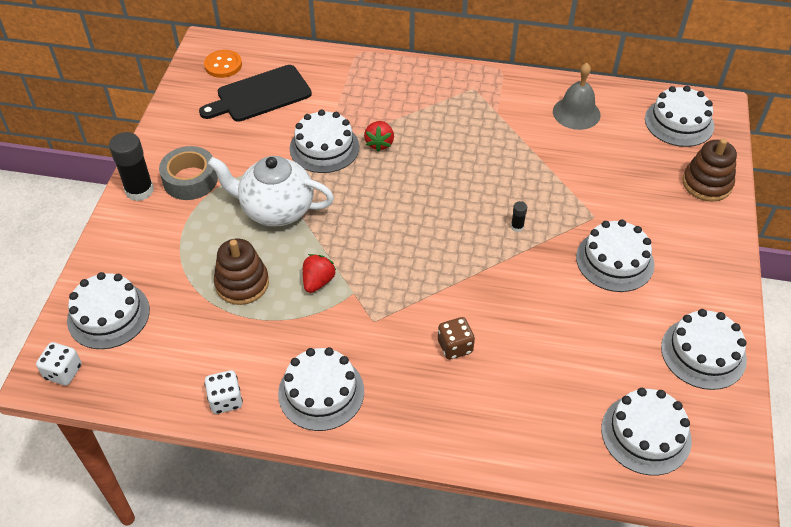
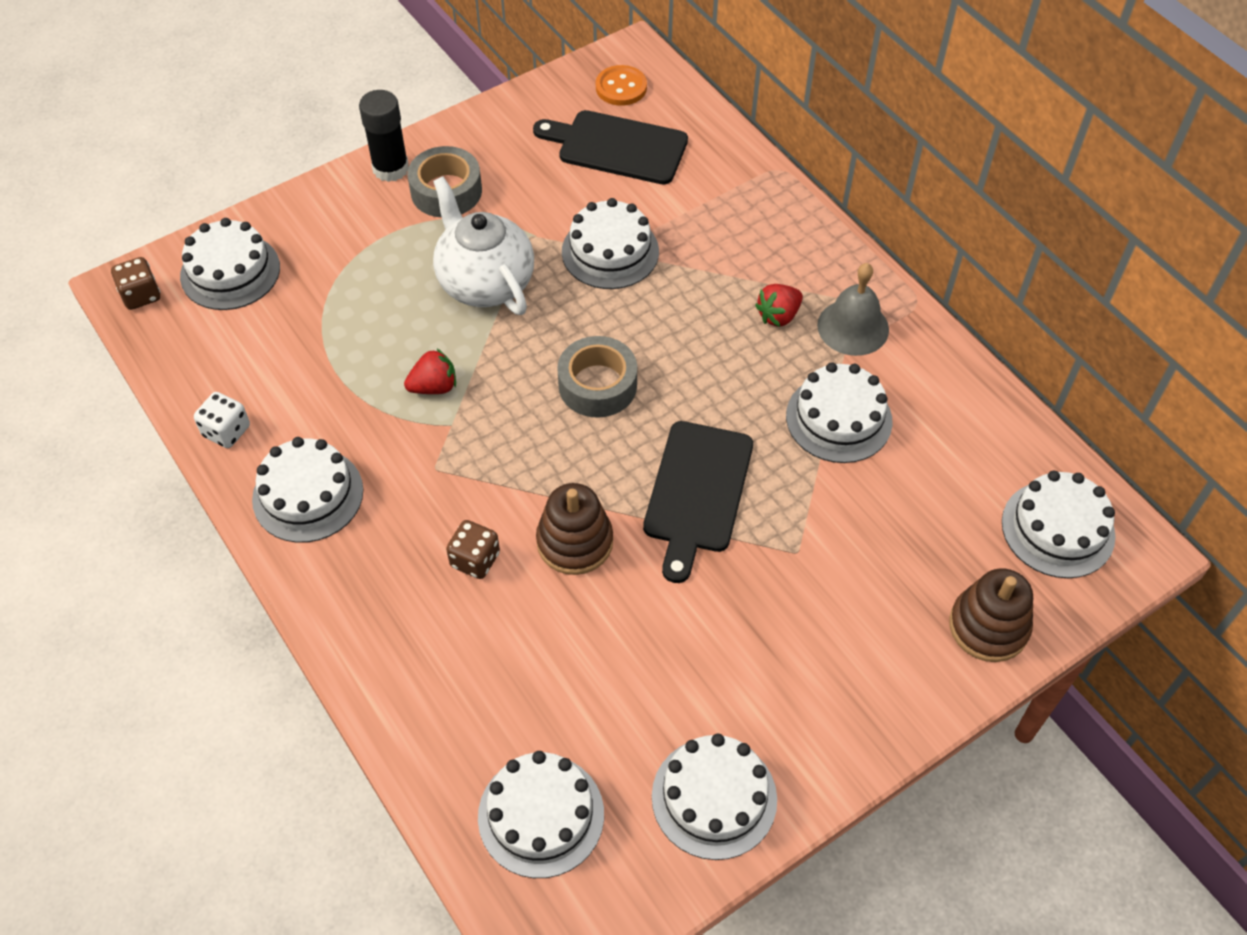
camera: 45 degrees right, 5 degrees up
white dice [36,342,82,385] -> brown dice [111,257,160,310]
brown stacking toy [214,238,269,305] -> brown stacking toy moved to [536,483,613,575]
red strawberry [364,121,394,152] -> red strawberry moved to [755,284,803,327]
black glue stick [511,201,527,232] -> black cutting board [643,421,753,583]
grey bell [553,63,601,130] -> grey bell moved to [817,263,889,356]
white cake [576,220,655,292] -> white cake moved to [786,362,893,463]
none -> grey tape [557,336,637,418]

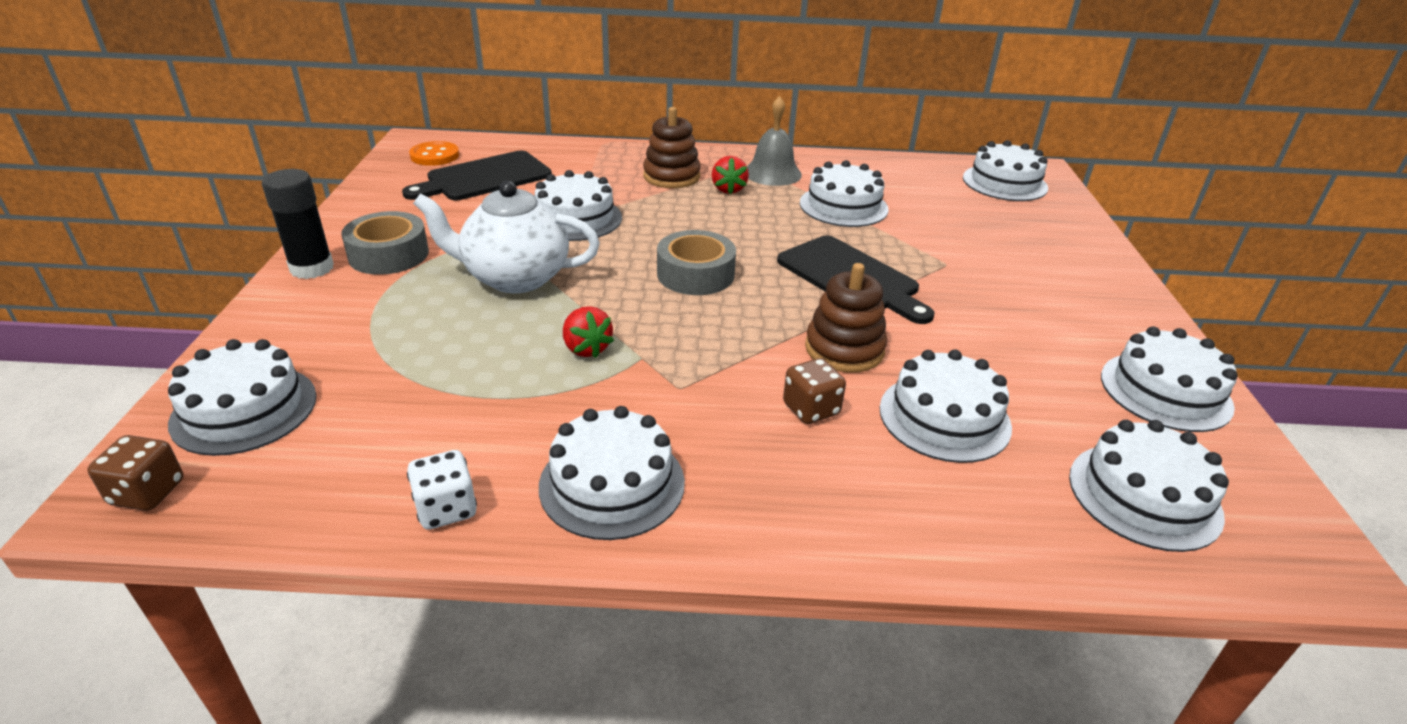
camera: 55 degrees left, 20 degrees down
red strawberry [404,349,456,394] -> red strawberry turned 135 degrees clockwise [563,306,614,358]
brown stacking toy [949,568,1033,662] -> brown stacking toy moved to [643,107,701,188]
none -> white cake [880,350,1012,463]

